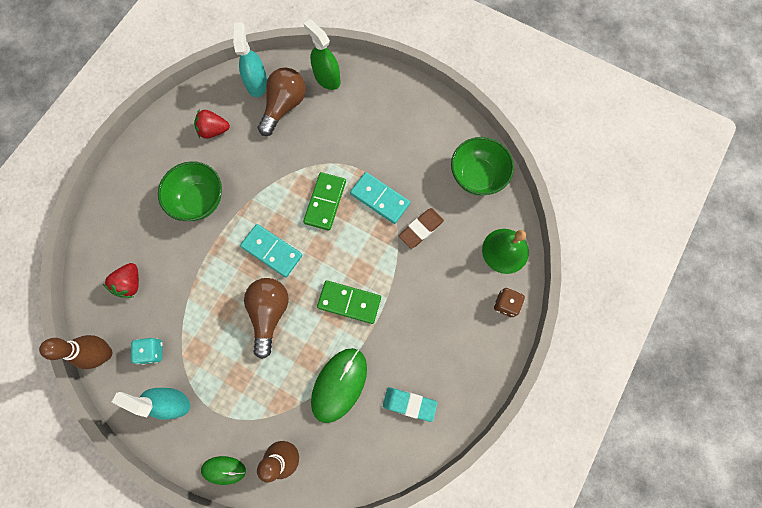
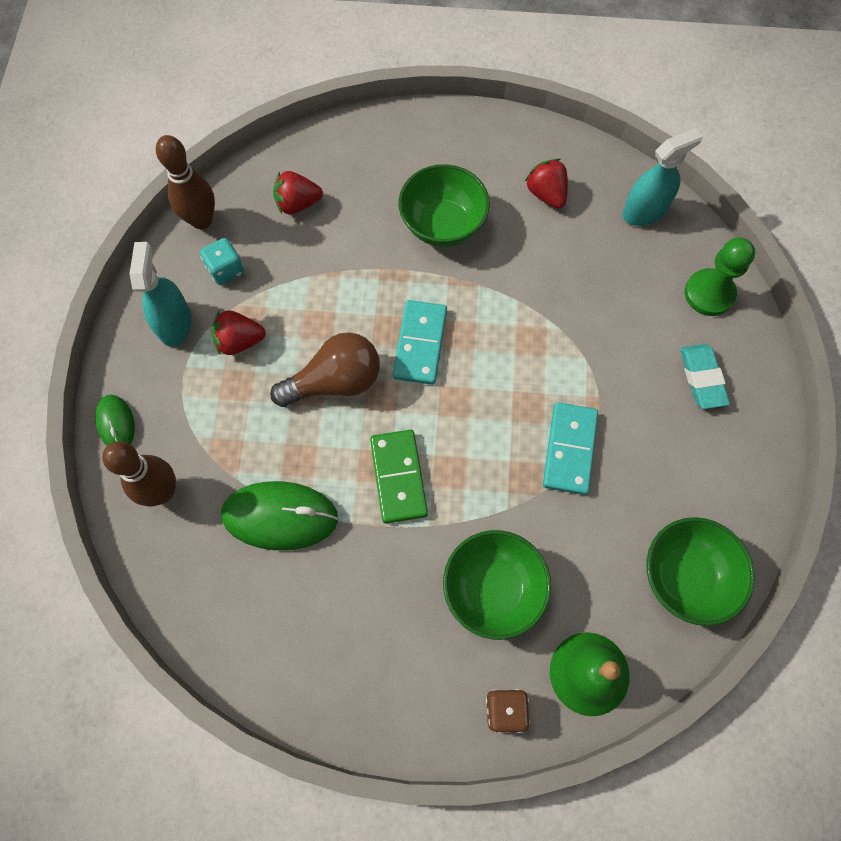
camera: 65 degrees right, 5 degrees down
brown light bulb [258,67,306,136] -> none
green domino [303,172,346,231] -> none
green spray bottle [304,19,341,90] -> green pawn [685,238,755,316]
turquoise eraser [383,387,437,422] -> turquoise eraser moved to [680,344,730,409]
brown eraser [399,208,444,249] -> none
none -> red strawberry [211,310,266,355]
none -> green bowl [443,530,551,640]

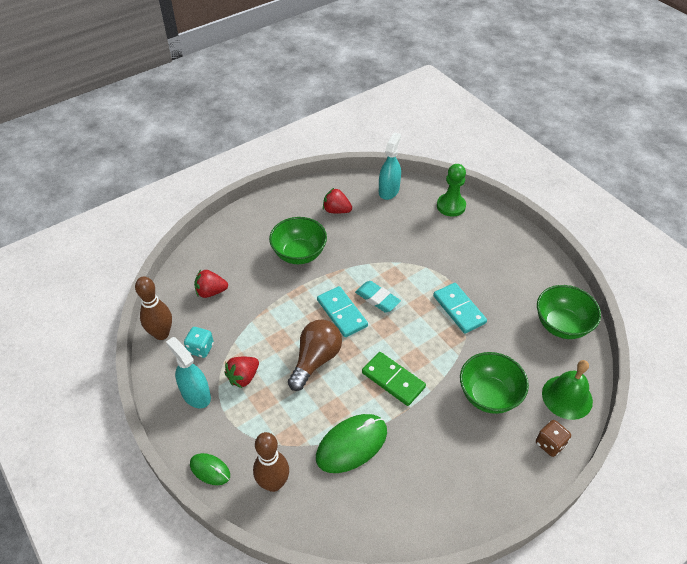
camera: 40 degrees left, 20 degrees down
red strawberry [273,171,323,215] -> red strawberry turned 45 degrees clockwise [194,270,228,298]
turquoise eraser [680,344,730,409] -> turquoise eraser moved to [355,281,401,312]

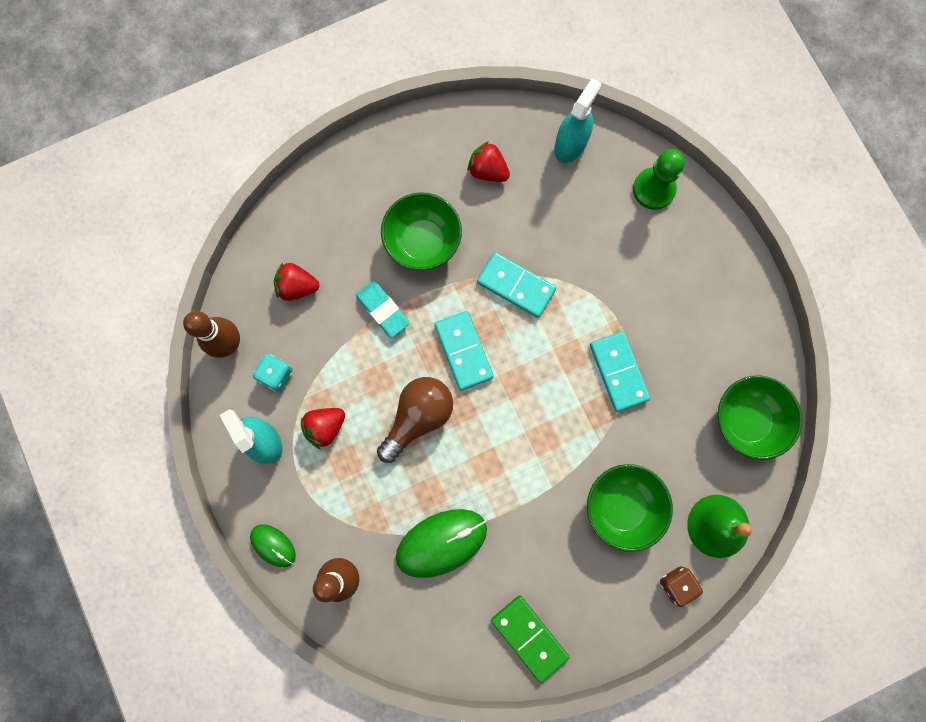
camera: 10 degrees right, 30 degrees up
turquoise eraser [355,281,401,312] -> turquoise eraser moved to [356,281,410,338]
green domino [362,352,426,406] -> green domino moved to [491,595,570,683]
none -> turquoise domino [477,252,556,318]

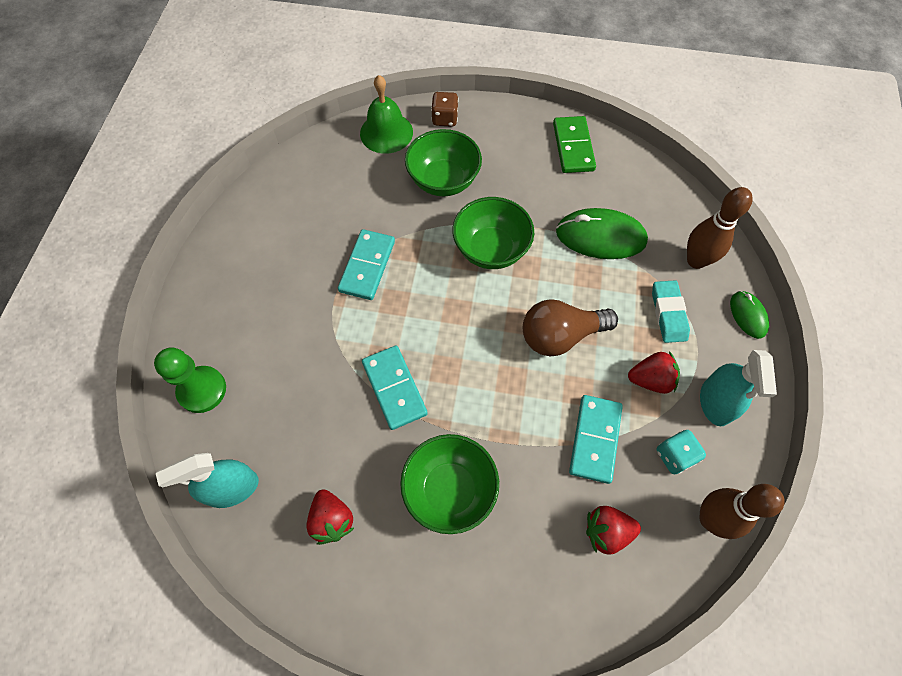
camera: 145 degrees left, 15 degrees down
red strawberry [274,263,319,301] -> red strawberry turned 135 degrees clockwise [586,506,641,555]
turquoise eraser [356,281,410,338] -> turquoise eraser moved to [652,280,690,343]
turquoise domino [434,311,494,391] -> turquoise domino moved to [569,395,623,484]
green bowl [718,375,802,460] -> green bowl moved to [452,197,534,269]

